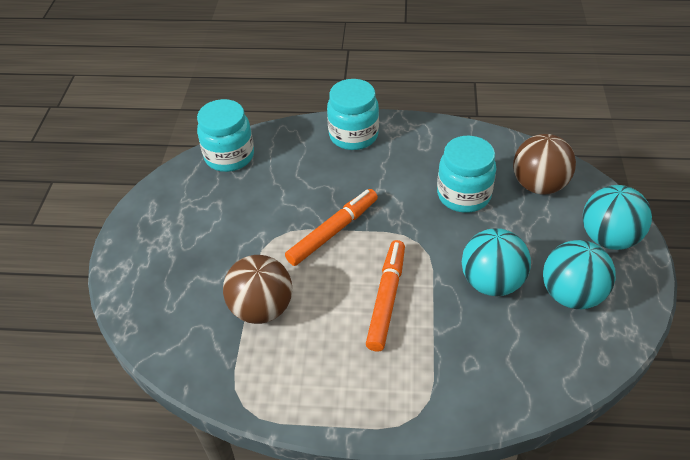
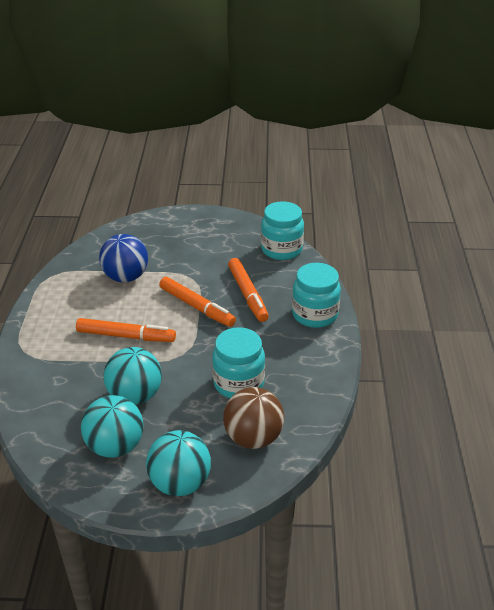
camera: 85 degrees right, 10 degrees down
brown ball [223,255,292,324] -> blue ball [99,234,148,282]
none -> orange marker [228,258,269,322]

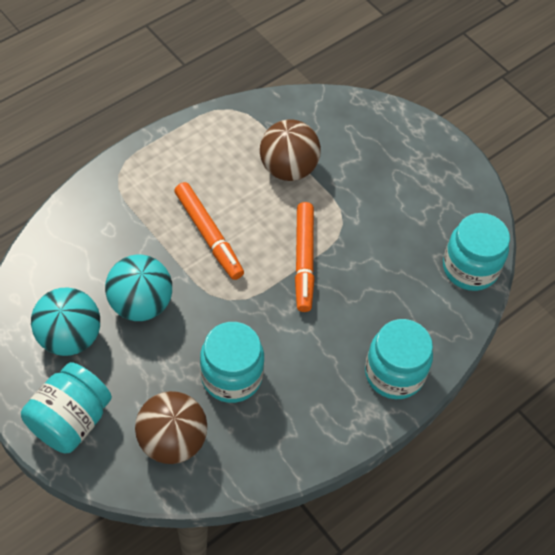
camera: 45 degrees right, 20 degrees up
blue ball [99,234,148,282] -> brown ball [260,119,321,181]
turquoise ball [146,430,211,496] -> turquoise jar [21,362,112,453]
orange marker [228,258,269,322] -> none

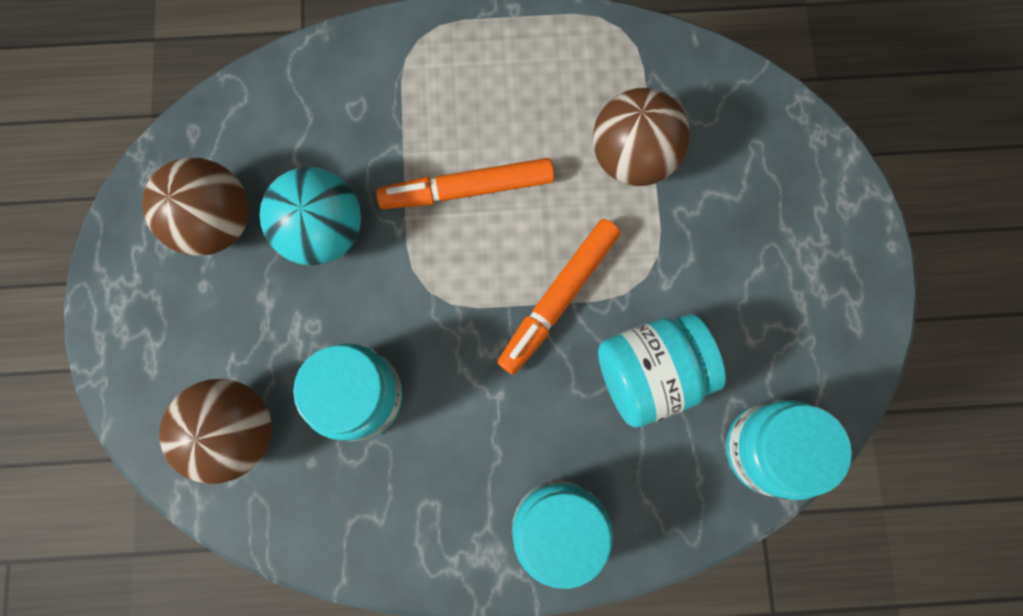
camera: 40 degrees right, 20 degrees up
turquoise jar [21,362,112,453] -> turquoise jar moved to [598,314,726,428]
turquoise ball [31,287,100,356] -> brown ball [142,157,249,256]
orange marker [174,182,244,280] -> orange marker turned 75 degrees clockwise [376,158,554,209]

